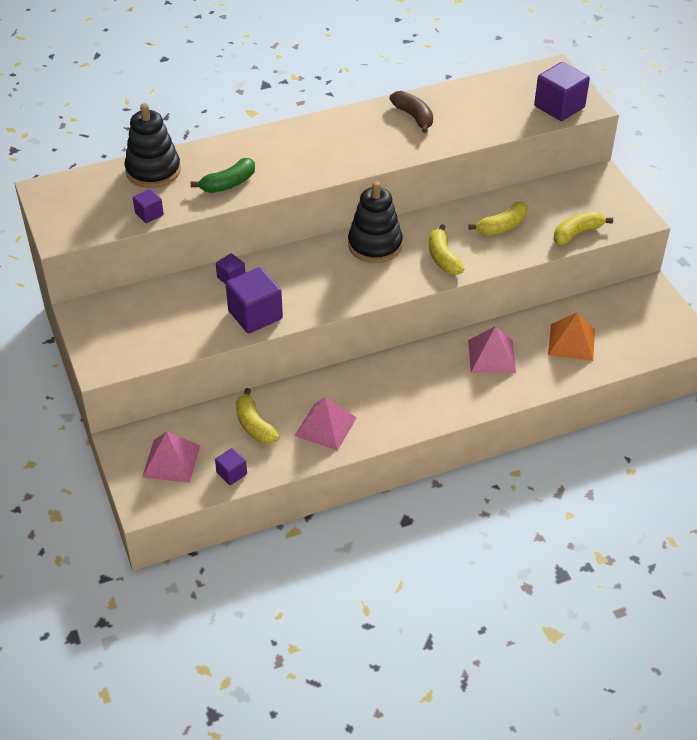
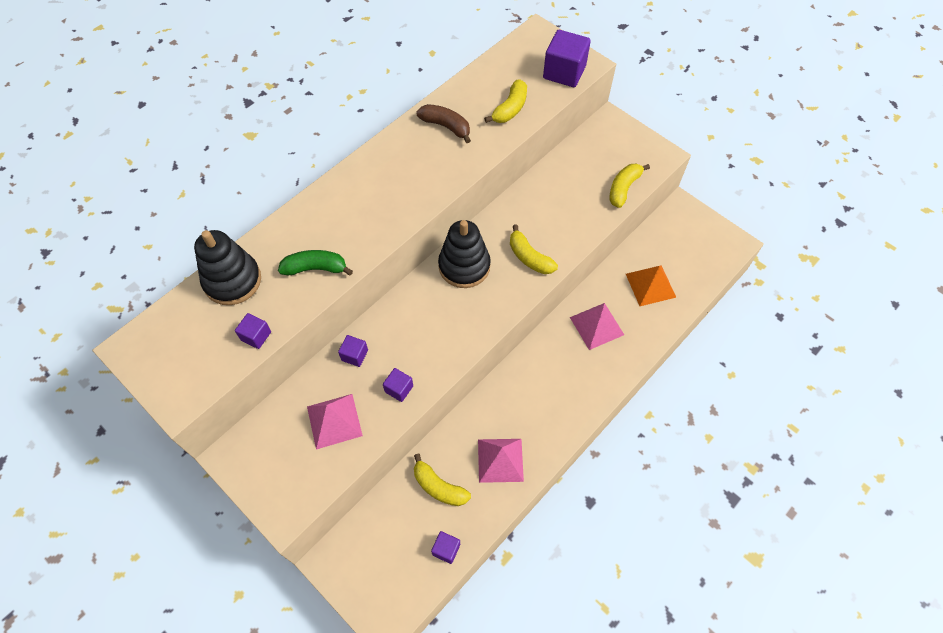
camera: 25 degrees left, 15 degrees up
pink pyramid [142,432,200,483] -> pink pyramid moved to [307,394,363,449]
green banana [191,158,255,193] -> green banana turned 120 degrees counterclockwise [278,250,353,275]
purple cube [226,267,283,333] -> purple cube [383,368,413,402], size x0.53
yellow banana [468,202,527,236] -> yellow banana moved to [484,79,527,123]

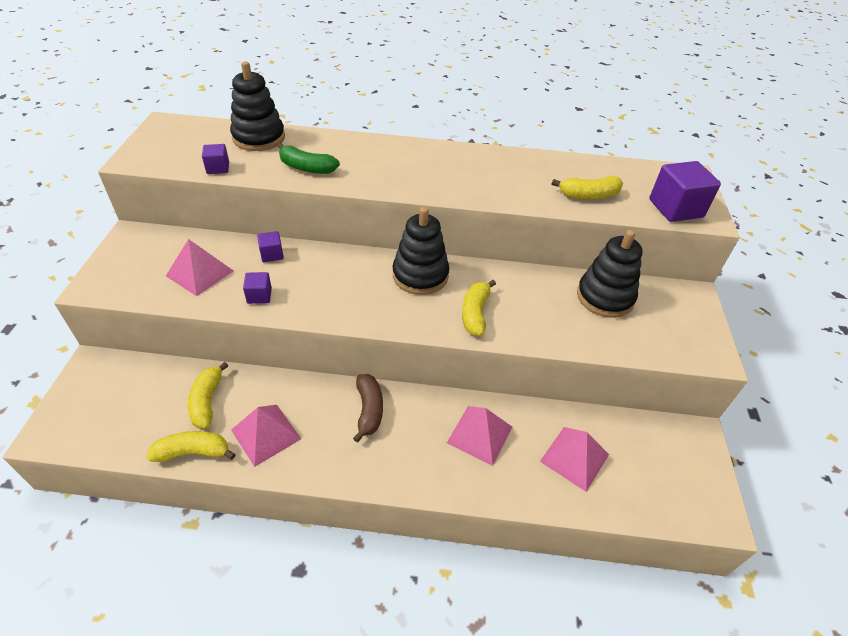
camera: 50 degrees right, 15 degrees down
green banana [278,250,353,275] -> green banana turned 150 degrees clockwise [278,143,340,174]
brown banana [416,104,471,143] -> brown banana moved to [353,374,383,443]
purple cube [431,531,460,564] -> none
yellow banana [609,164,650,208] -> yellow banana moved to [147,431,236,462]
orange pyramid [626,265,676,306] -> pink pyramid [540,427,609,492]
none -> black stacking toy [577,230,643,318]

